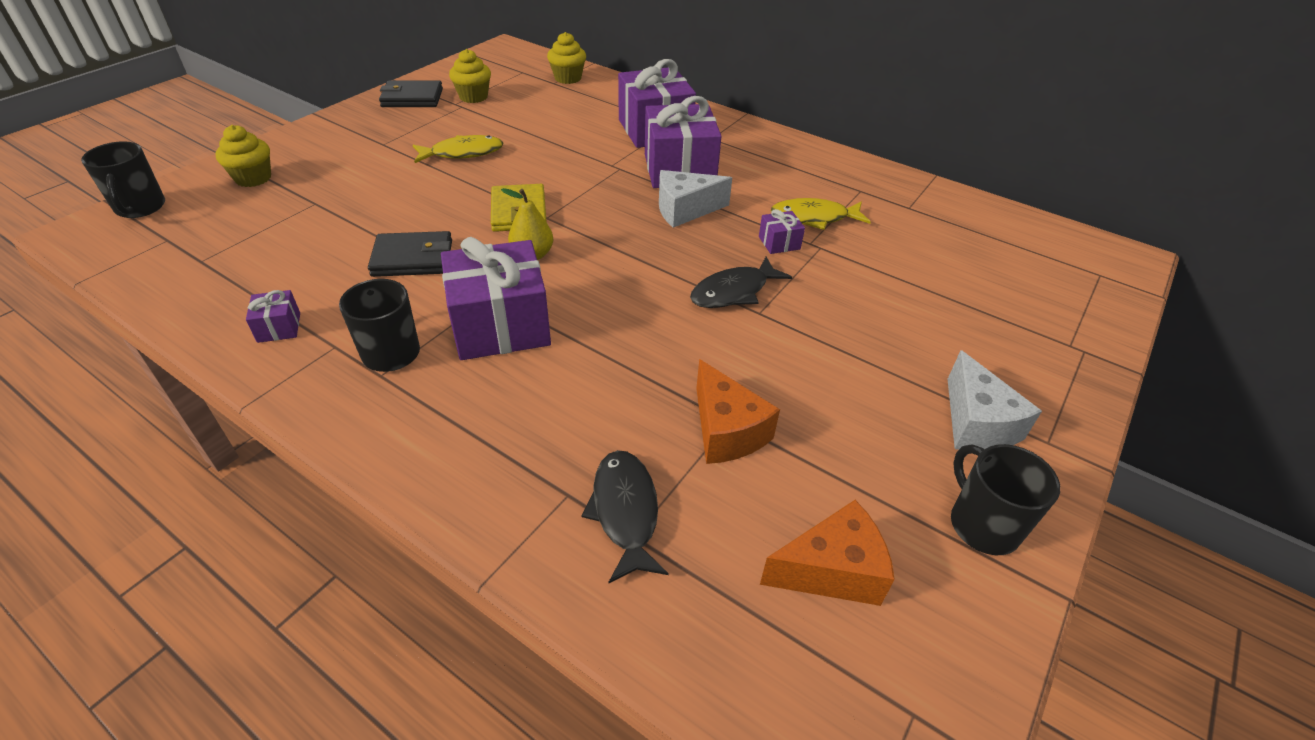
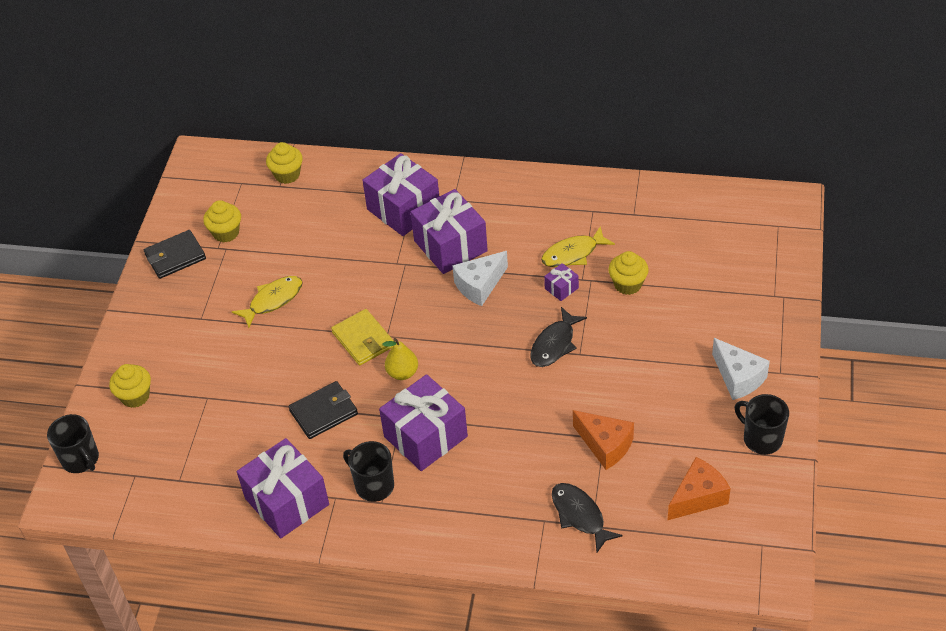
camera: 20 degrees left, 5 degrees up
purple gift [246,290,300,343] -> purple gift [237,438,329,539], size x2.31
none -> yellow cupcake [608,251,649,295]

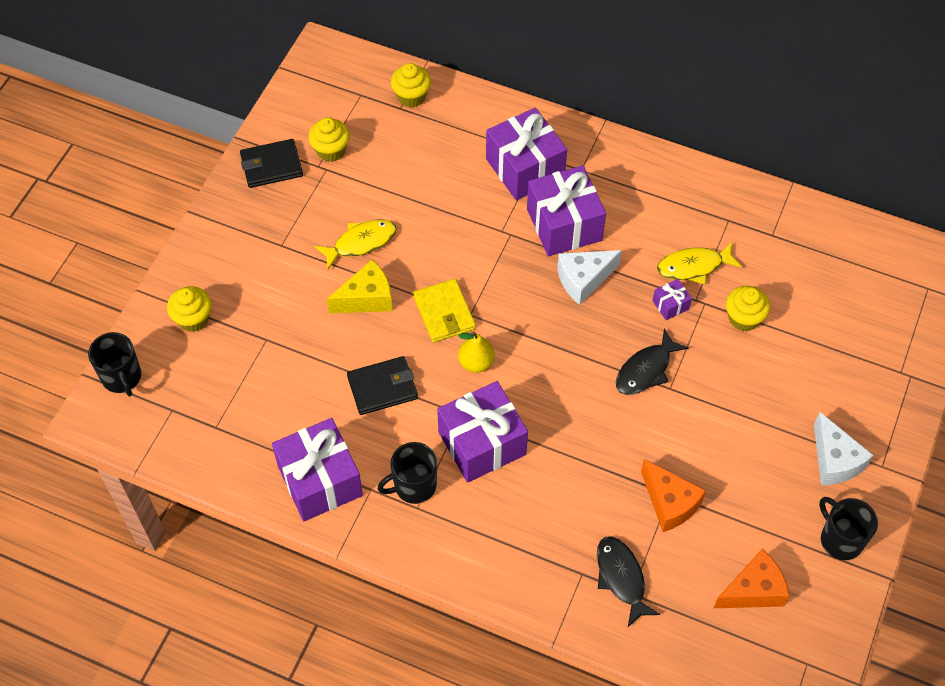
camera: 10 degrees right, 10 degrees up
black mug [343,441,394,502] -> black mug turned 75 degrees counterclockwise [377,442,437,504]
none -> yellow cheese [327,259,393,313]

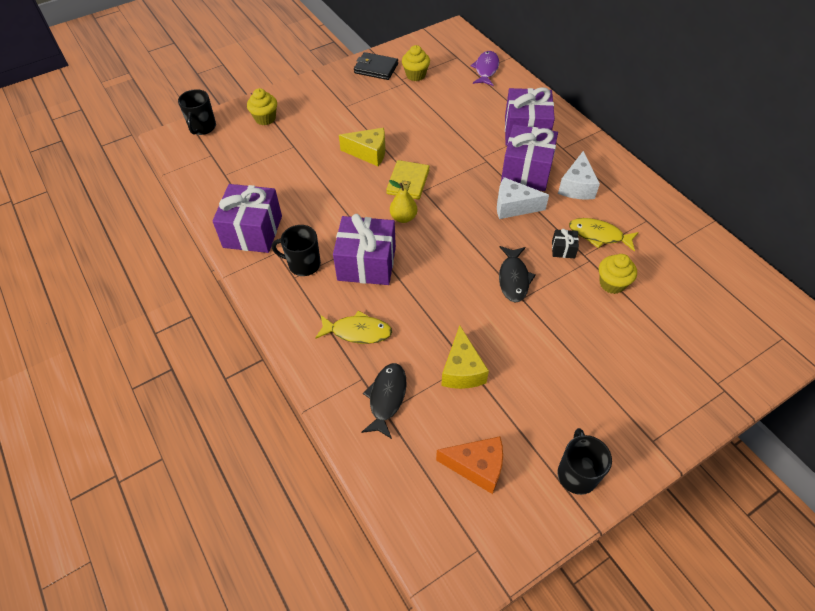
camera: 35 degrees right, 5 degrees down
yellow fish [314,220,397,269] -> yellow fish moved to [315,310,392,344]
black wallet [347,356,418,415] -> none
yellow cupcake [391,63,431,107] -> purple fish [470,51,499,86]
black fish [616,329,689,395] -> black fish turned 75 degrees counterclockwise [499,246,536,303]
orange cheese [641,459,706,532] -> yellow cheese [441,325,489,389]
purple gift [652,279,692,320] -> black gift [552,229,579,258]
white cheese [814,412,873,486] -> white cheese moved to [558,151,600,200]

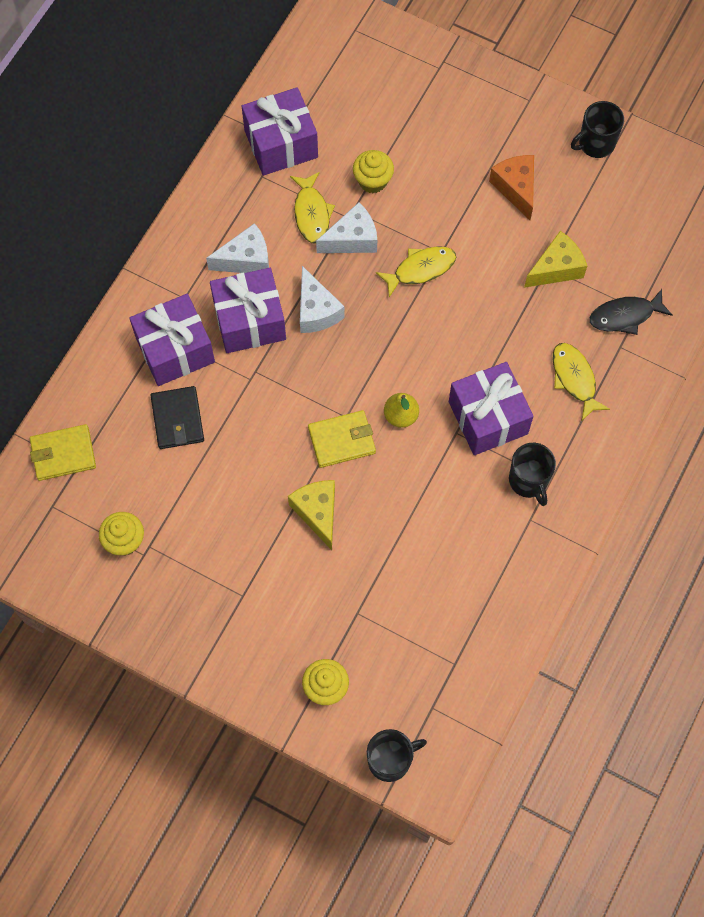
camera: 120 degrees left, 15 degrees up
purple gift [212,184,282,253] -> purple gift moved to [242,87,318,176]
black wallet [354,52,398,80] -> black wallet moved to [150,386,204,449]
orange cheese [436,436,503,494] -> orange cheese moved to [489,155,534,220]
purple fish [470,51,499,86] -> yellow wallet [30,424,96,481]
black fish [499,246,536,303] -> yellow fish [376,246,456,297]
black gift [552,229,579,258] -> white cheese [316,202,377,253]

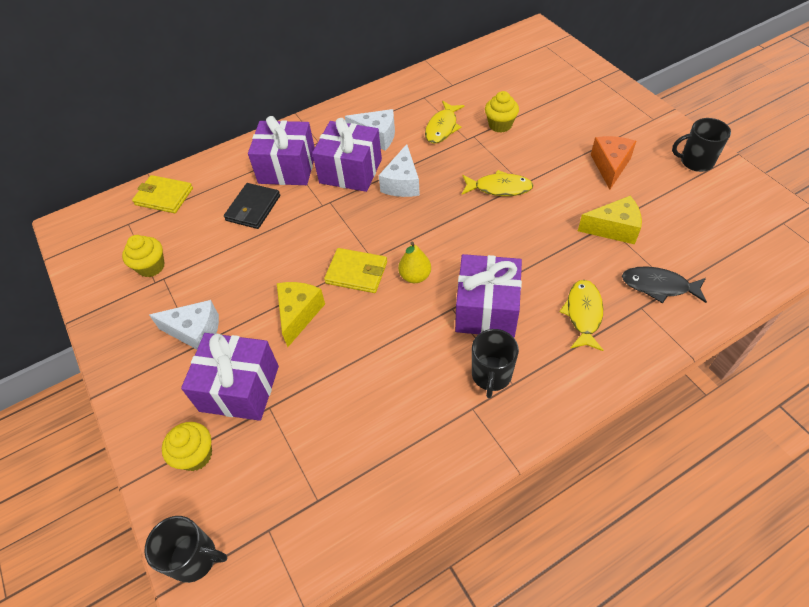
camera: 35 degrees right, 15 degrees down
purple gift [242,87,318,176] -> purple gift moved to [181,333,279,421]
white cheese [316,202,377,253] -> white cheese moved to [149,300,219,349]

